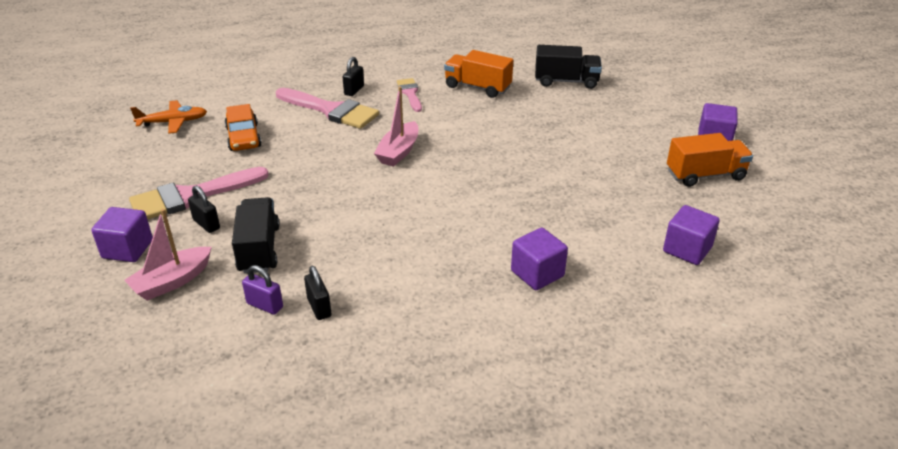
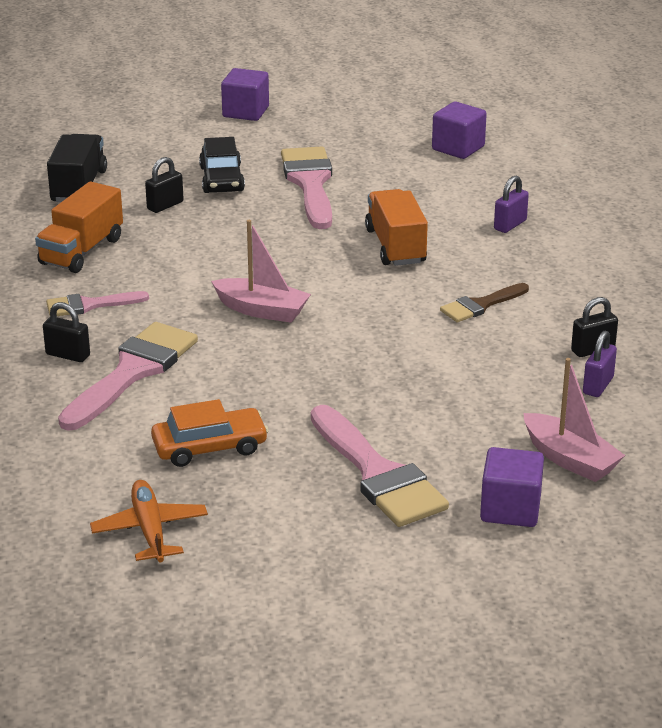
camera: 90 degrees left, 5 degrees down
black padlock [188,186,220,233] -> black padlock moved to [145,157,184,213]
black truck [232,197,280,274] -> none
purple cube [511,228,568,290] -> purple padlock [494,176,529,233]
orange truck [667,133,753,187] -> orange truck moved to [365,189,428,266]
none -> black car [199,137,245,193]
none -> pink brush [281,147,332,229]
none -> brown brush [440,283,529,322]

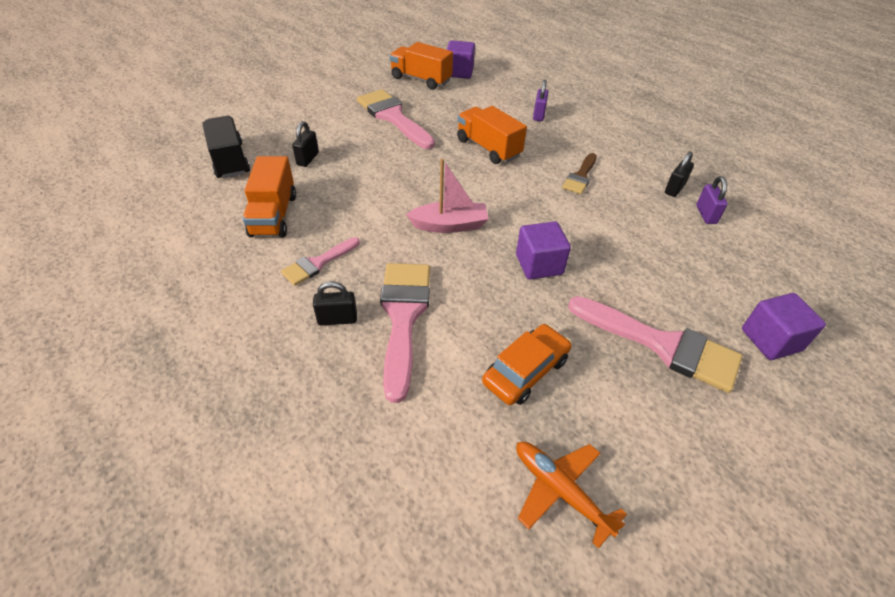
camera: 30 degrees left, 15 degrees up
black car [199,137,245,193] -> none
purple cube [221,68,269,121] -> purple cube moved to [516,221,571,280]
pink boat [523,358,625,482] -> none
none -> orange truck [390,42,453,90]

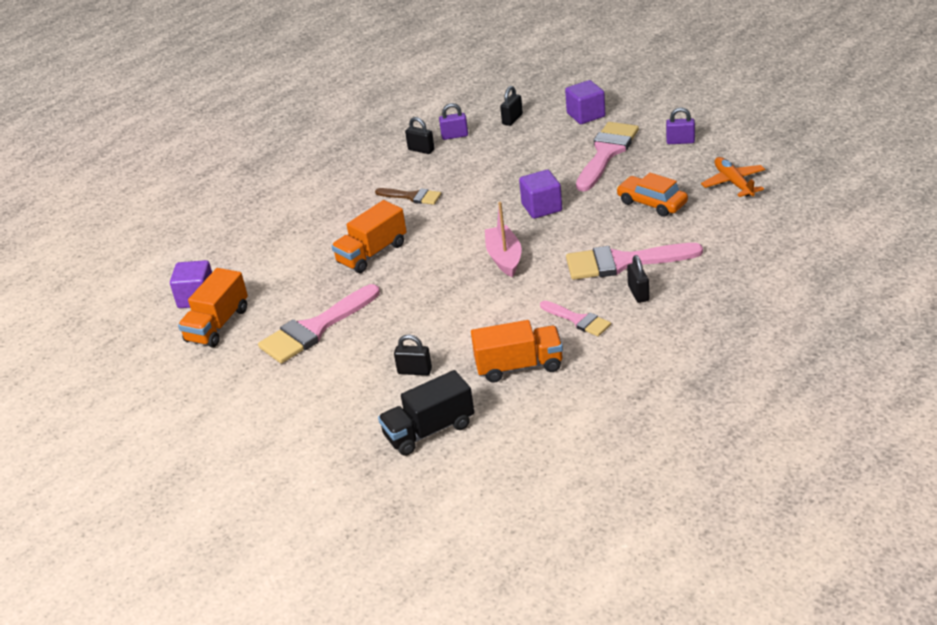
camera: 90 degrees left, 10 degrees down
orange plane [516,442,627,548] -> orange plane turned 120 degrees clockwise [701,157,765,197]
purple padlock [533,80,548,121] -> purple padlock moved to [666,107,695,144]
none -> black padlock [500,86,523,126]

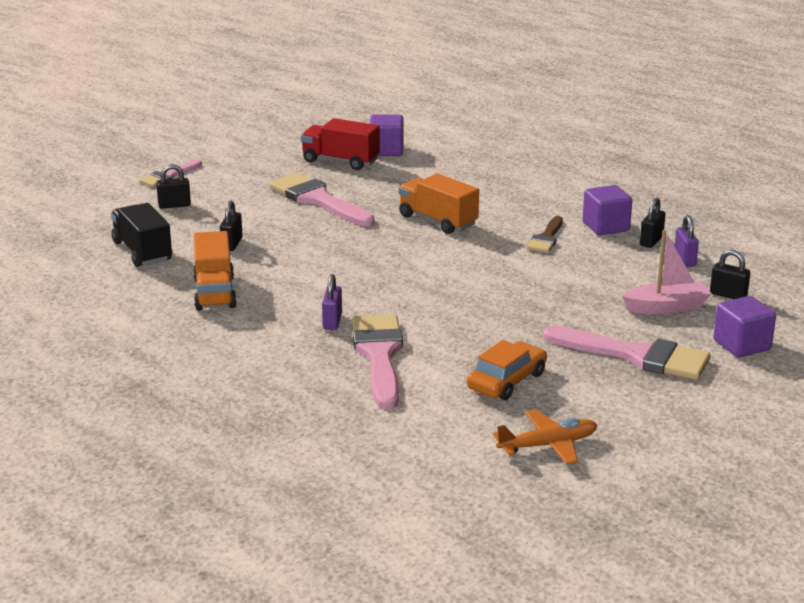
camera: 85 degrees right, 10 degrees down
orange truck [178,268,248,348] -> red truck [301,118,380,170]
pink boat [485,202,522,277] -> pink boat moved to [622,230,712,314]
purple cube [519,170,562,219] -> purple cube moved to [583,185,632,235]
pink brush [540,301,611,336] -> pink brush moved to [139,160,202,187]
black padlock [627,255,649,303] -> black padlock moved to [156,164,191,209]
purple padlock [666,107,695,144] -> purple padlock moved to [322,274,342,330]

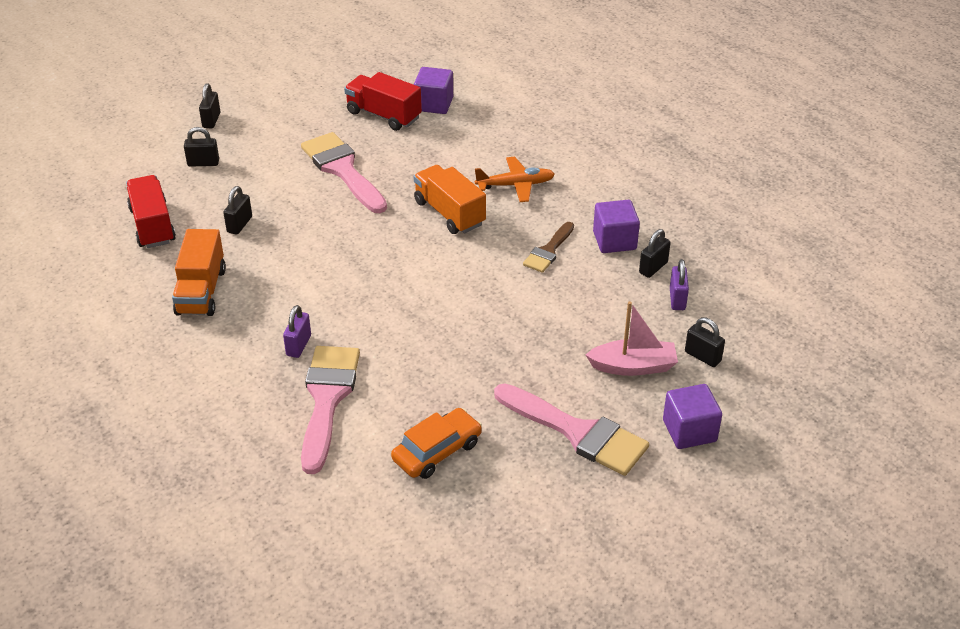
camera: 10 degrees right, 15 degrees up
black truck [111,203,172,267] -> red truck [126,175,176,248]
pink brush [139,160,202,187] -> black padlock [199,83,220,128]
orange plane [493,409,597,465] -> orange plane moved to [475,157,555,202]

